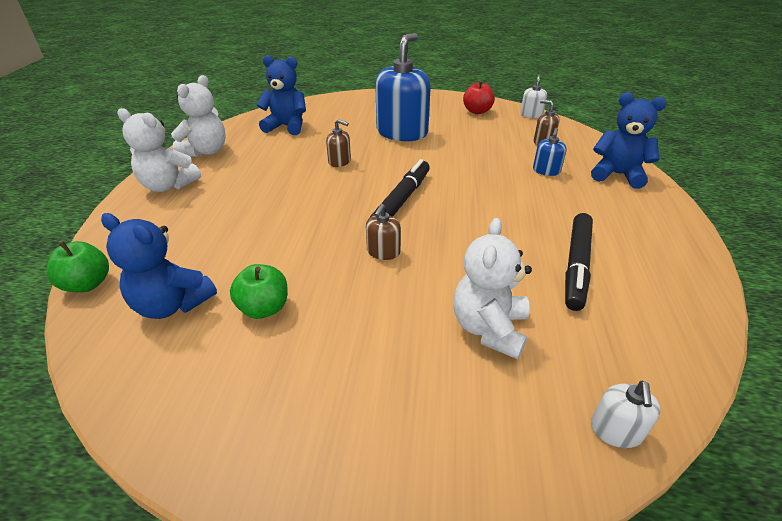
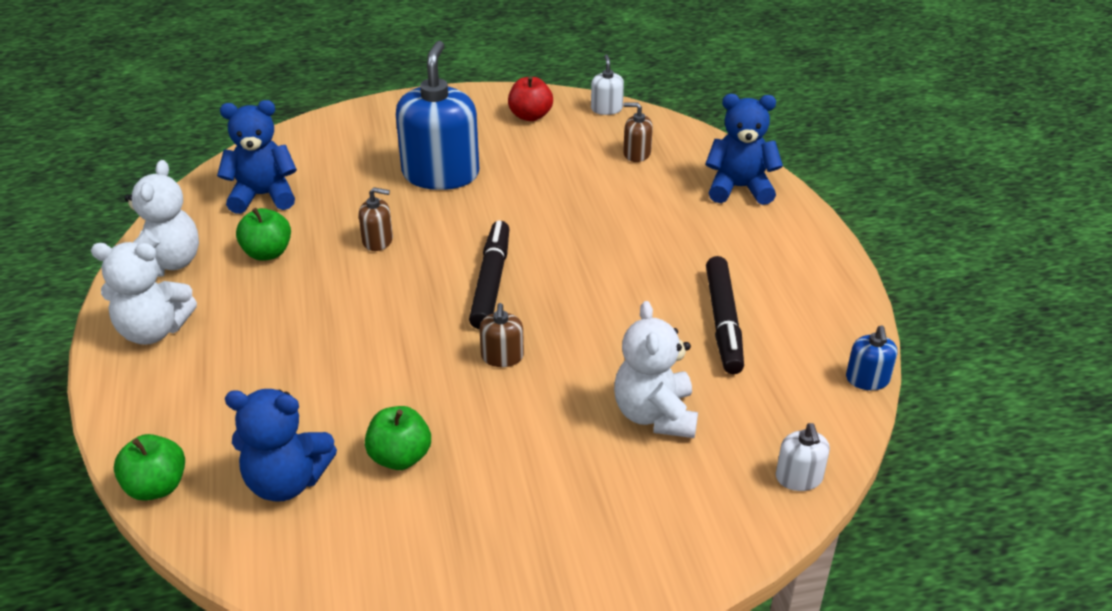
camera: 20 degrees left, 0 degrees up
blue soap dispenser [533,128,566,176] -> blue soap dispenser moved to [846,325,897,390]
none -> green apple [236,208,291,261]

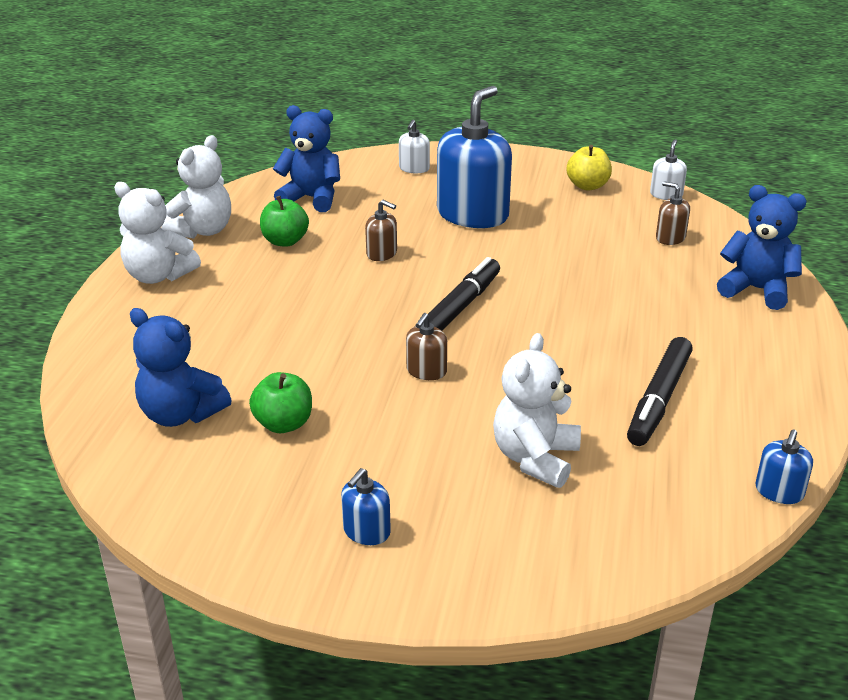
camera: 25 degrees right, 5 degrees down
green apple [114,434,185,501] -> none
red apple [508,76,553,121] -> yellow apple [567,145,612,191]
white soap dispenser [776,423,830,491] -> white soap dispenser moved to [399,120,430,173]
none -> blue soap dispenser [341,468,391,545]

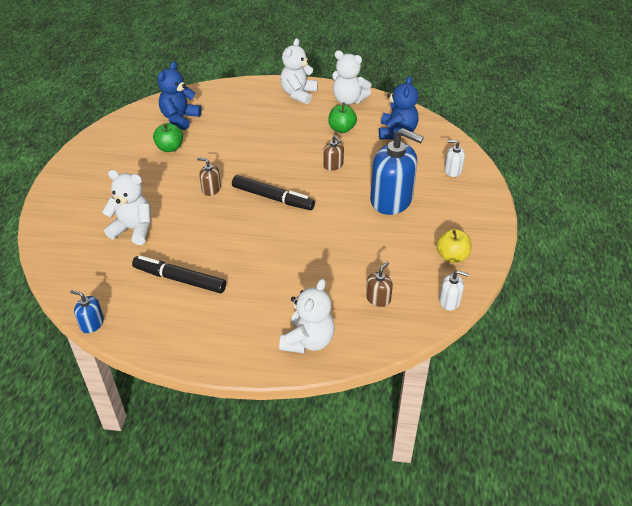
camera: 85 degrees right, 10 degrees up
blue soap dispenser [341,468,391,545] -> none
brown soap dispenser [365,200,397,261] -> brown soap dispenser turned 60 degrees counterclockwise [323,136,344,171]
blue teddy bear [717,185,807,310] -> white teddy bear [279,279,335,354]

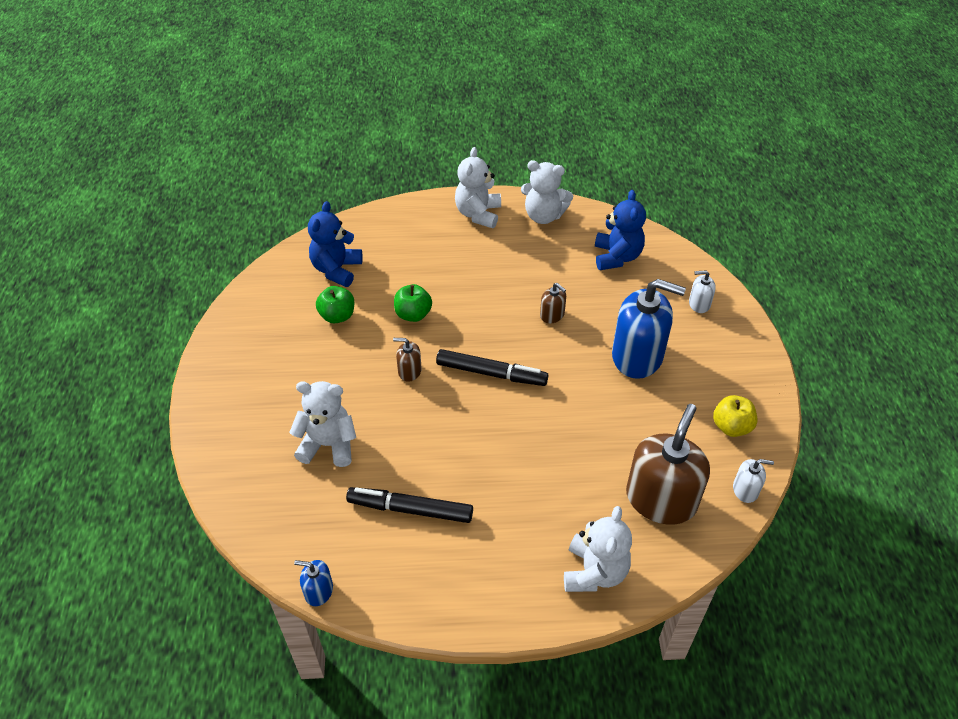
camera: 10 degrees left, 5 degrees up
green apple [328,103,357,133] -> green apple moved to [394,284,432,322]
brown soap dispenser [366,262,393,307] -> brown soap dispenser [626,404,710,525], size x2.23

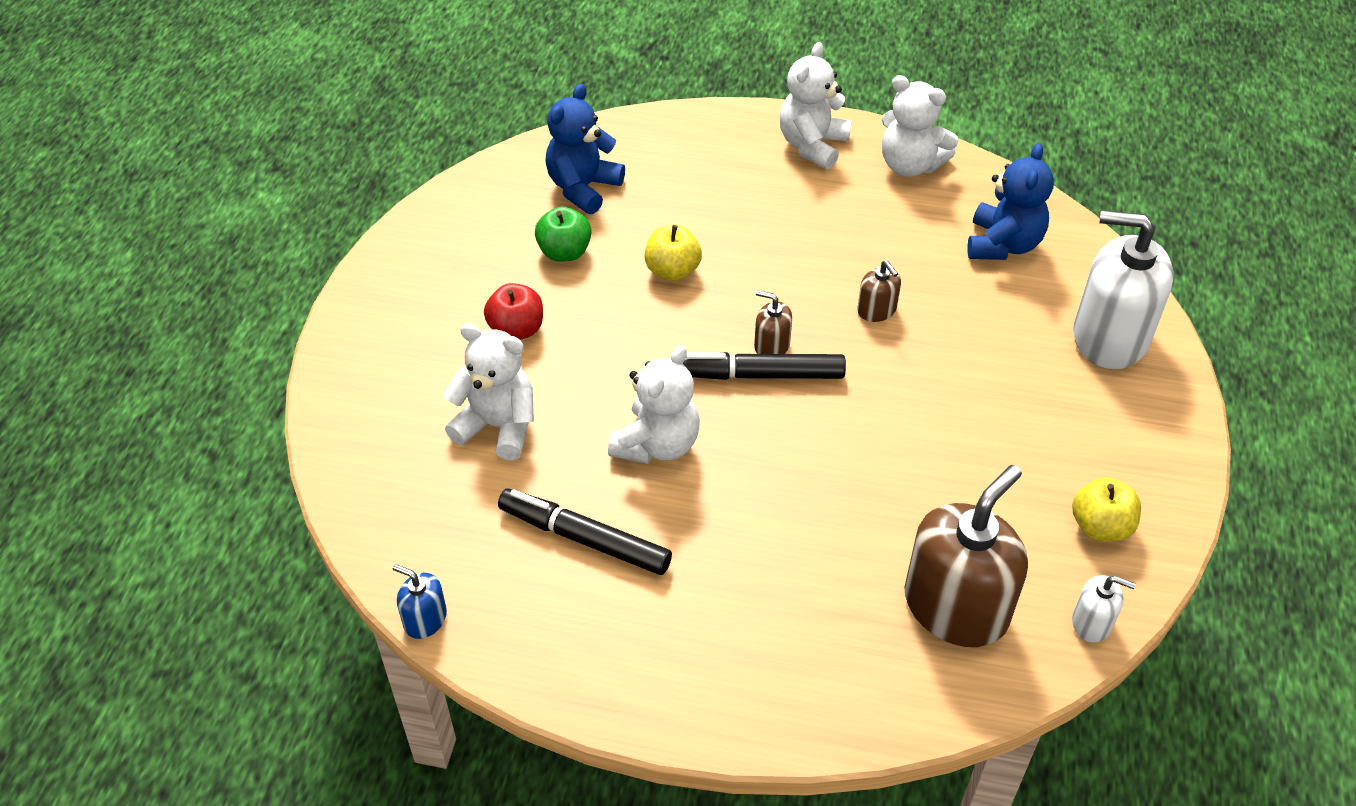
camera: 15 degrees right, 0 degrees up
brown soap dispenser [393,338,422,382] -> brown soap dispenser moved to [754,290,792,354]
green apple [394,284,432,322] -> yellow apple [645,225,702,281]
black marker [436,349,548,386] -> black marker turned 150 degrees clockwise [682,352,846,380]
white teddy bear [564,506,632,592] -> white teddy bear moved to [608,345,700,464]
blue soap dispenser [612,279,686,379] -> none
white soap dispenser [689,270,716,313] -> white soap dispenser [1073,210,1173,369], size x2.23
none -> red apple [484,283,543,340]

